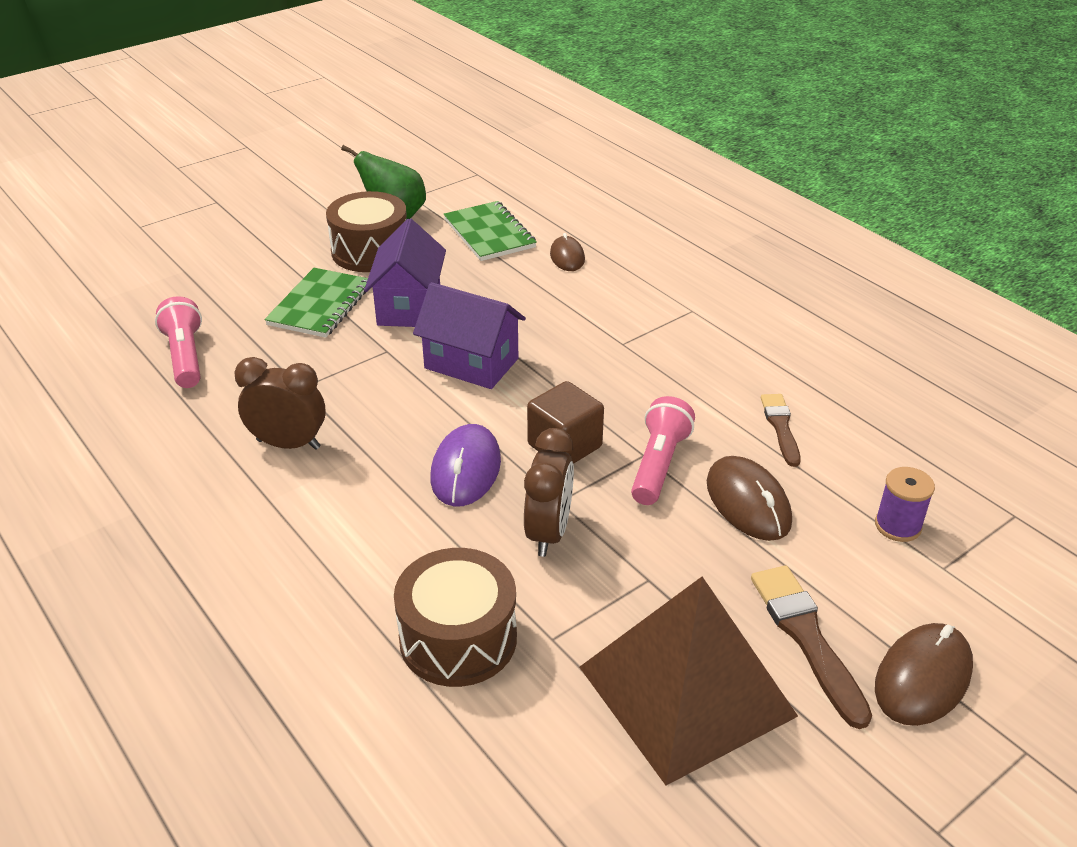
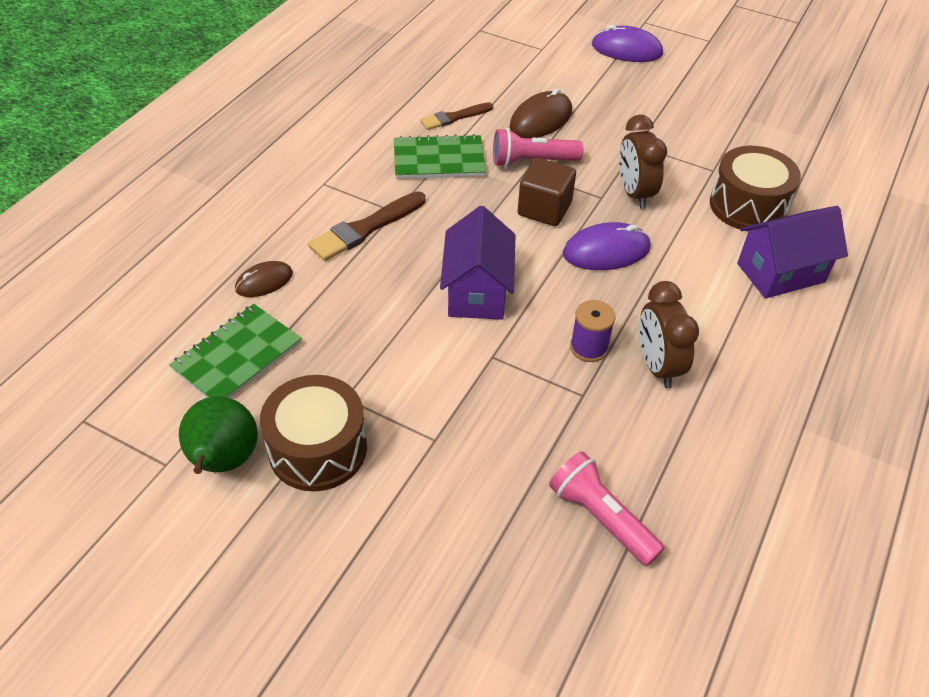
camera: 115 degrees left, 10 degrees up
pink flashlight [155,296,202,388] -> pink flashlight turned 90 degrees clockwise [549,451,665,566]
green notebook [265,268,368,338] -> green notebook moved to [394,134,486,179]
purple house [364,218,446,327] -> purple house moved to [737,206,848,299]
brown clock [524,428,574,557] -> brown clock turned 90 degrees counterclockwise [619,115,667,209]
brown pyramid [579,576,798,785] -> none
brown brush [751,565,872,729] -> brown brush moved to [308,191,426,261]
purple spool [875,467,935,542] -> purple spool moved to [570,300,615,362]
brown mouse [875,623,973,726] -> purple mouse [592,25,663,62]

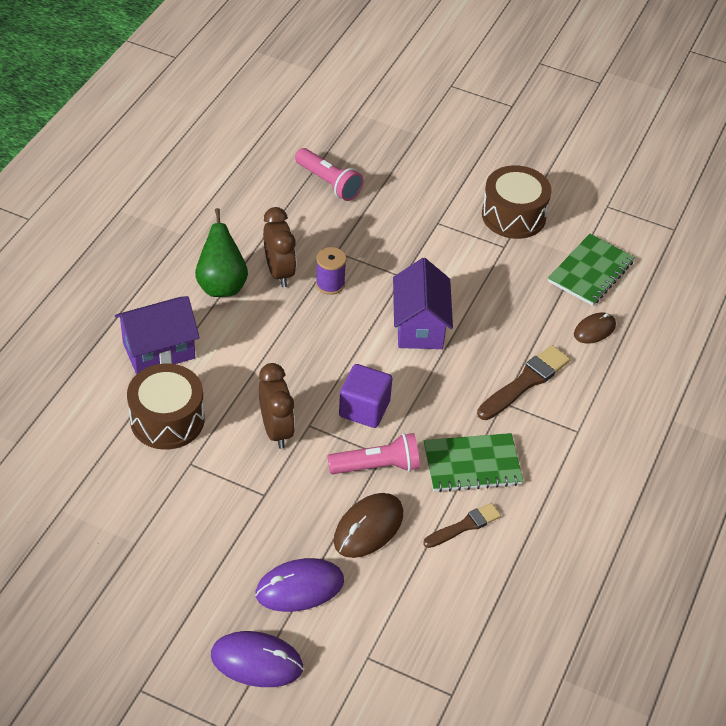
camera: 175 degrees right, 0 degrees up
green pear [179,396,258,474] -> green pear moved to [195,208,248,297]
brown cube [518,158,576,226] -> purple cube [339,364,392,428]
purple mouse [563,222,651,270] -> purple mouse moved to [255,558,344,612]

